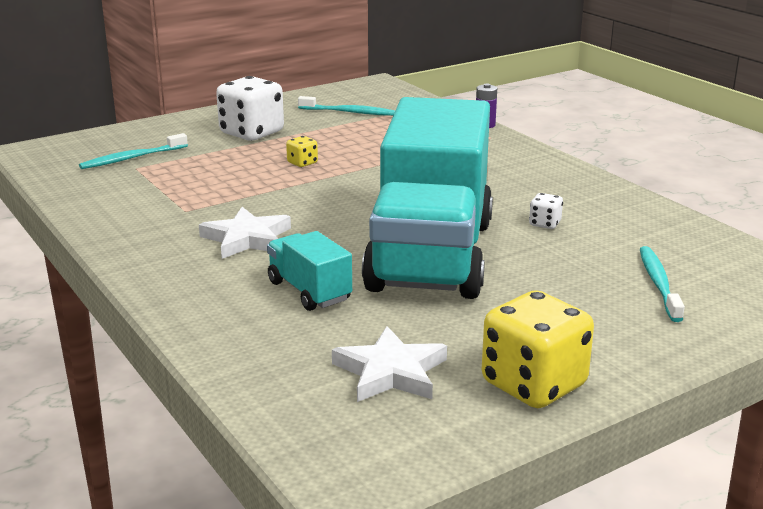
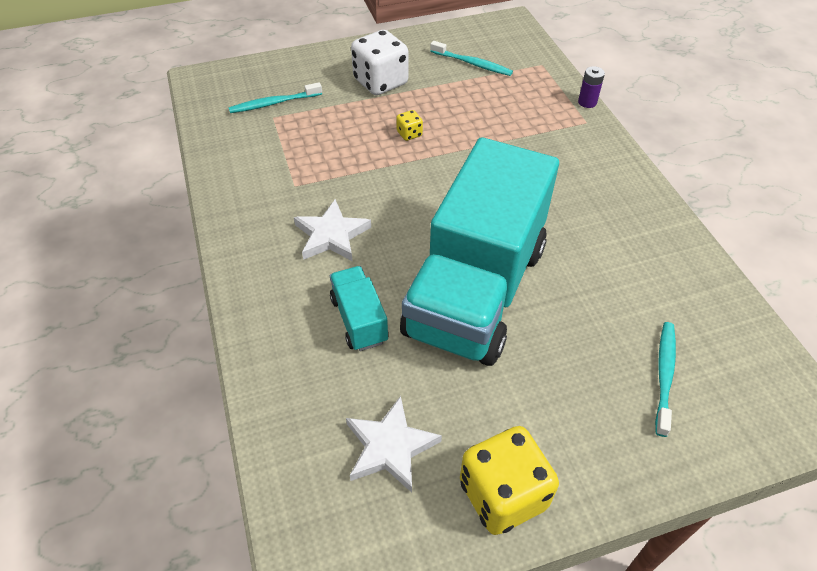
camera: 15 degrees right, 25 degrees up
white dice [529,193,563,229] -> none

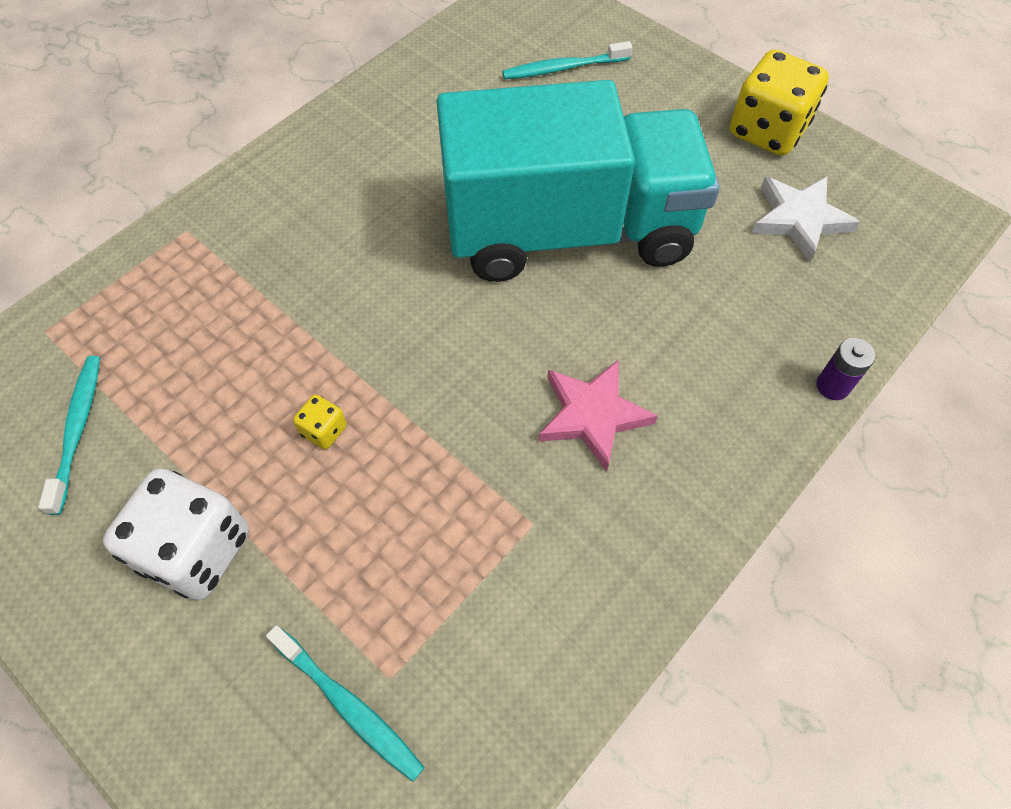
camera: 120 degrees left, 10 degrees up
white star [294,199,371,261] -> pink star [538,360,658,472]
turquoise truck [330,266,389,351] -> none
purple battery [578,66,605,108] -> purple battery moved to [816,338,876,400]

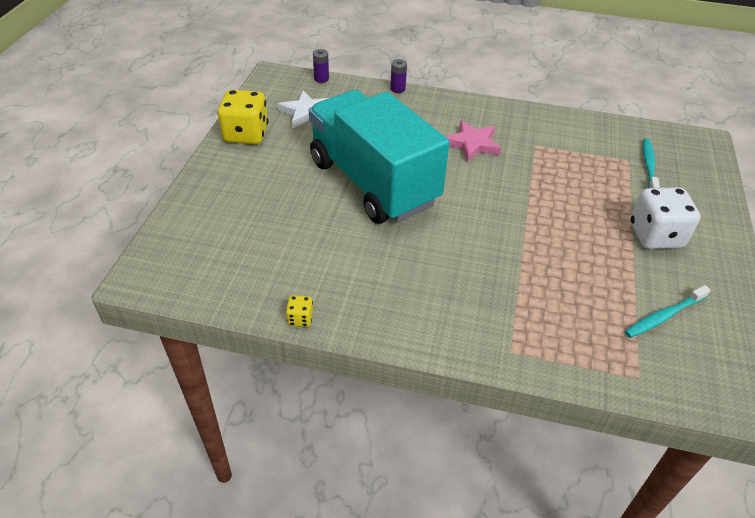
camera: 120 degrees left, 15 degrees down
yellow dice [293,395,347,449] -> yellow dice moved to [286,295,313,327]
turquoise toothbrush [502,41,633,79] -> none
none -> purple battery [313,49,329,83]

